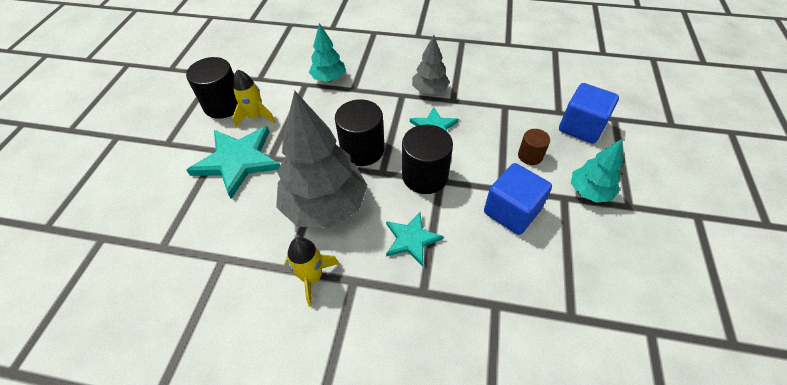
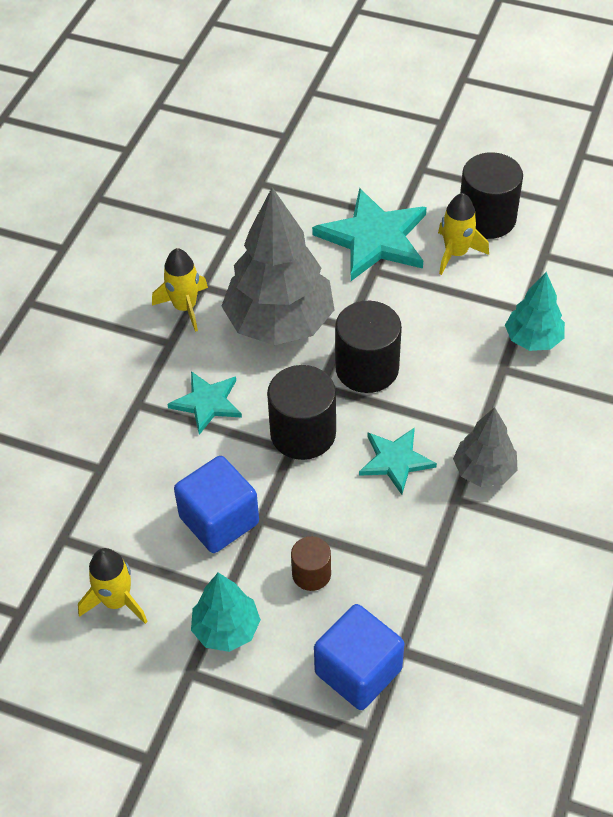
camera: 100 degrees right, 0 degrees up
none -> yellow rocket [78,548,148,624]

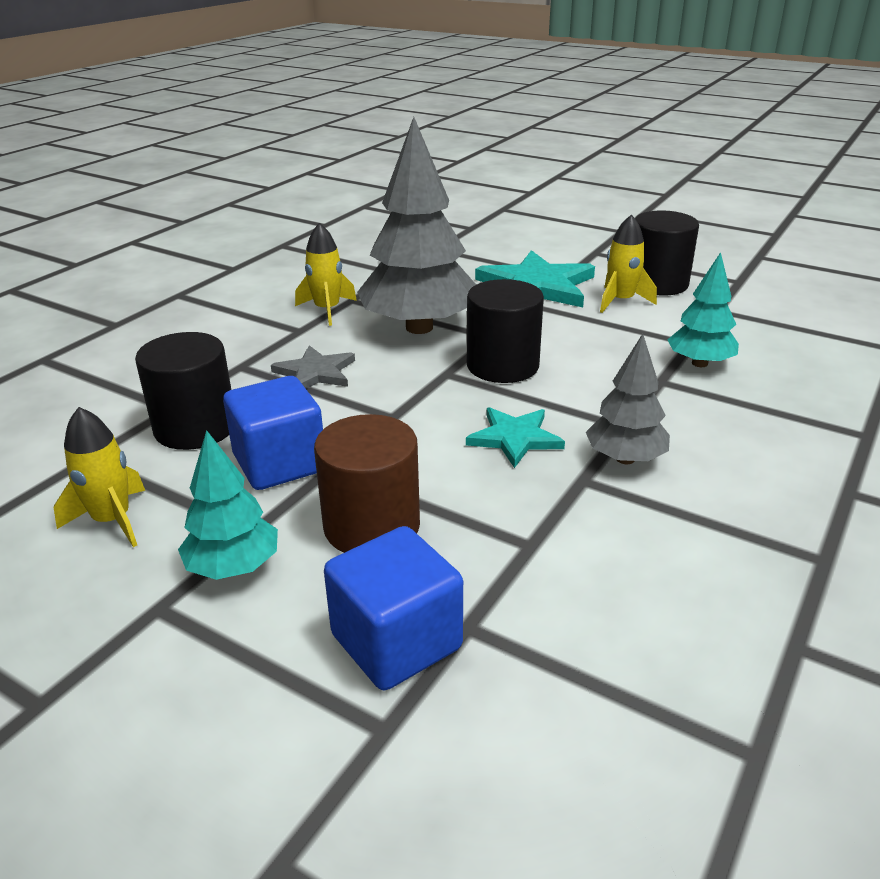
camera: 10 degrees right, 20 degrees down
turquoise star [168,371,242,435] -> grey star [271,345,355,389]
black cylinder [267,365,336,460] -> black cylinder moved to [135,332,231,450]
brown cylinder [291,536,331,591] -> brown cylinder [314,414,420,553], size x1.81

